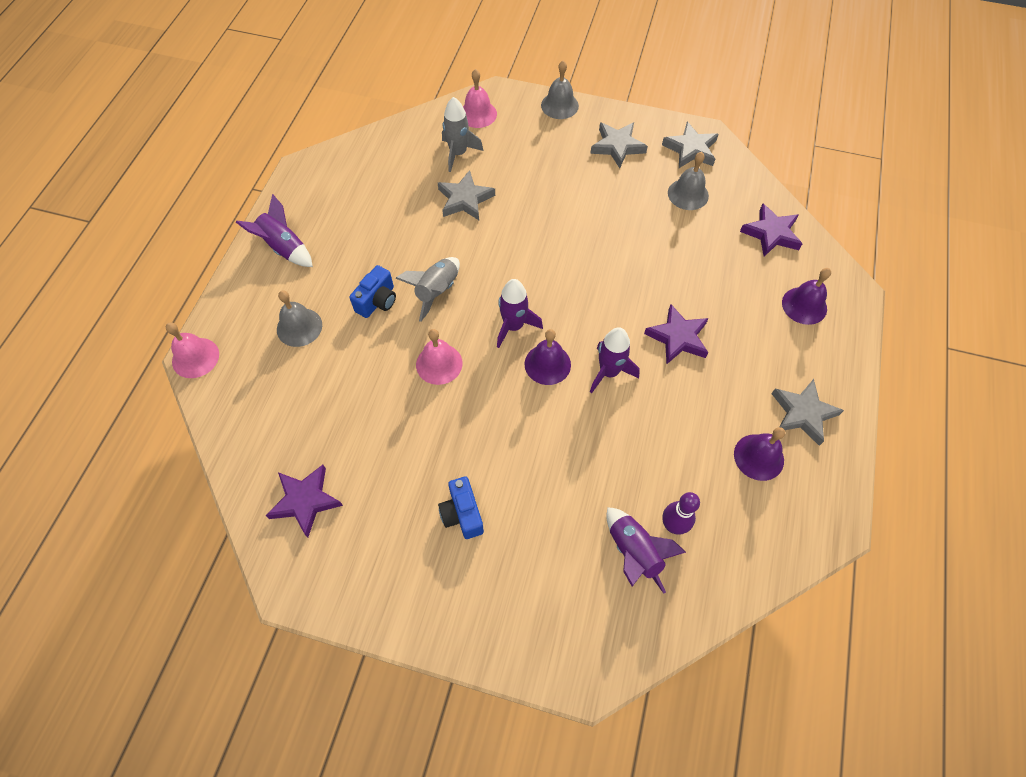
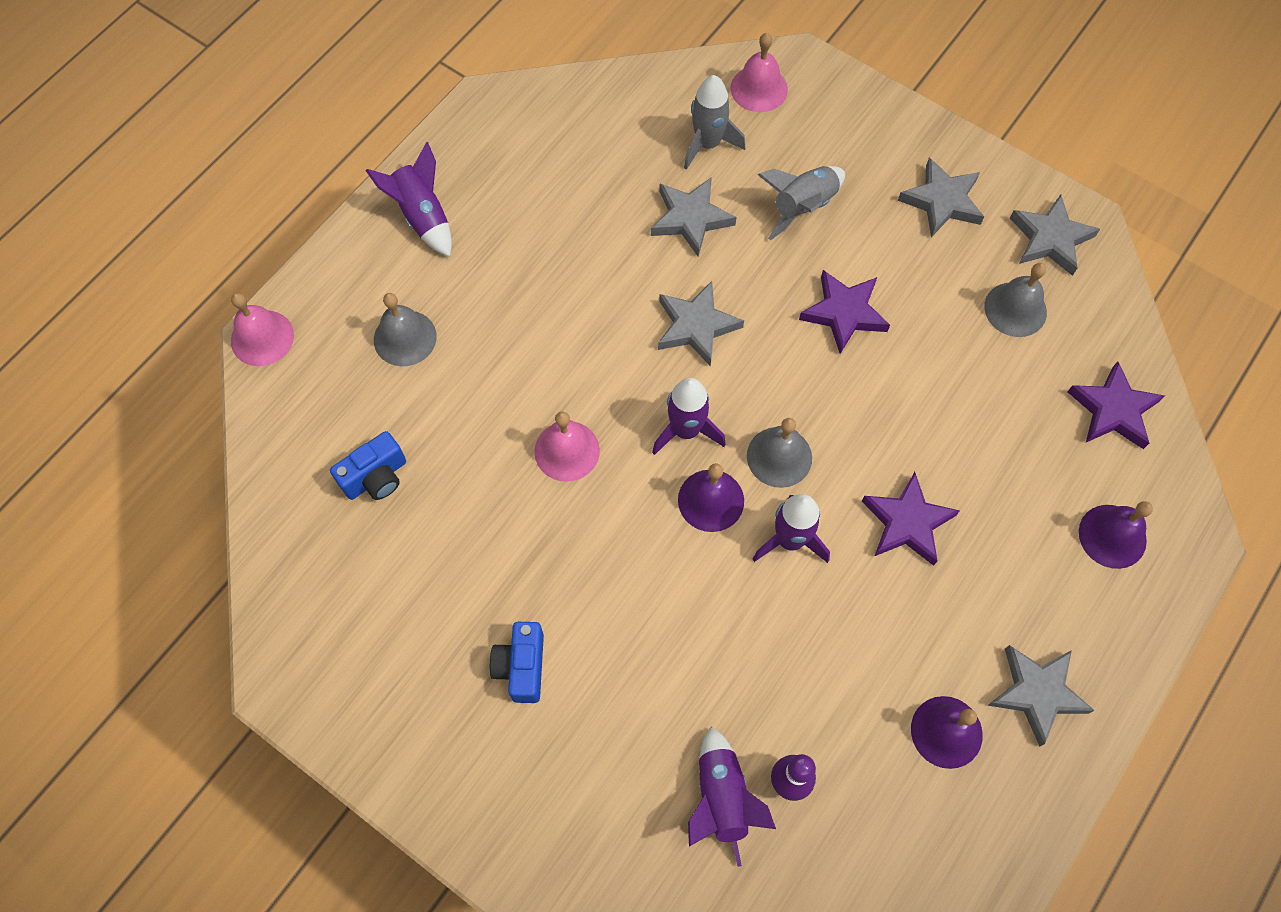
camera: 20 degrees right, 5 degrees up
purple star [266,465,343,538] -> purple star moved to [799,270,890,354]
blue camera [349,265,396,318] -> blue camera moved to [330,431,406,500]
grey rocket [395,257,460,322] -> grey rocket moved to [758,166,845,240]
grey bell [541,60,579,119] -> grey bell moved to [747,418,812,488]
none -> grey star [658,281,744,366]

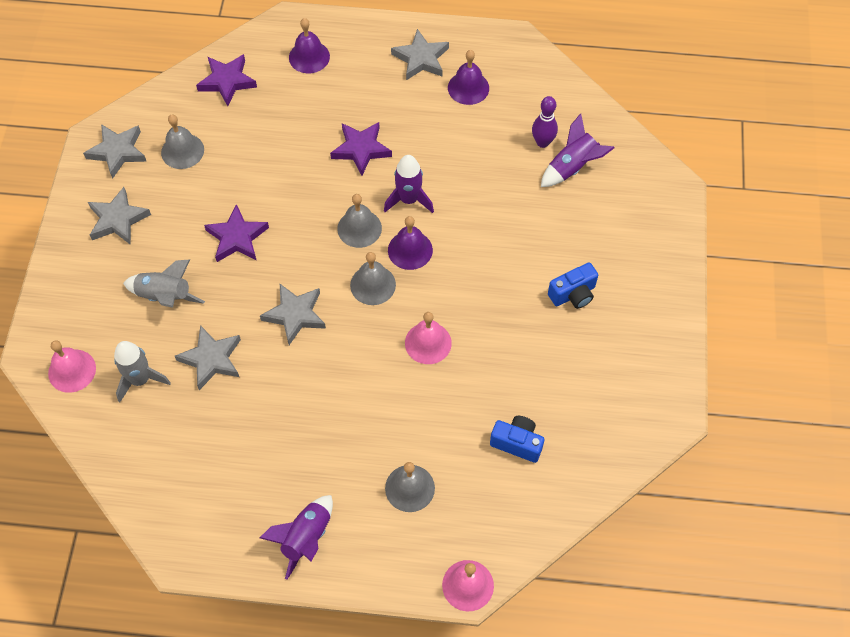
camera: 120 degrees left, 5 degrees down
purple rocket [652,378,726,455] -> grey bell [350,252,396,305]

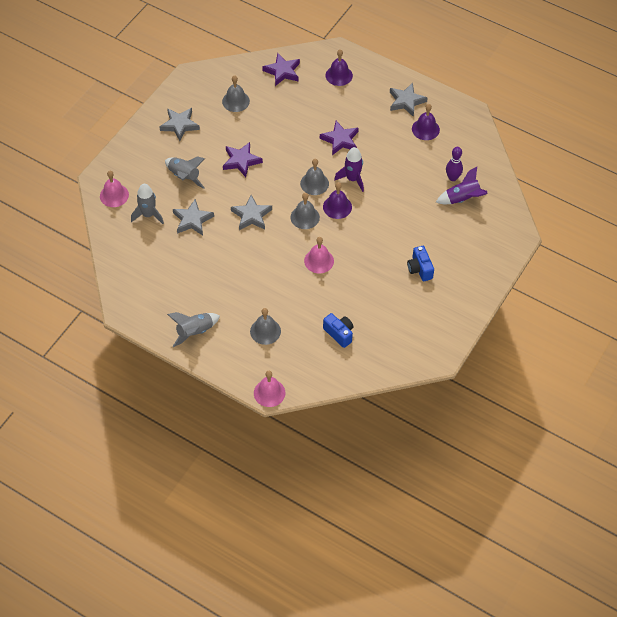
camera: 25 degrees right, 5 degrees down
grey star [83,124,147,179] -> none
purple rocket [260,495,333,579] -> grey rocket [167,312,220,347]
blue camera [548,262,598,309] -> blue camera turned 75 degrees clockwise [407,246,434,281]

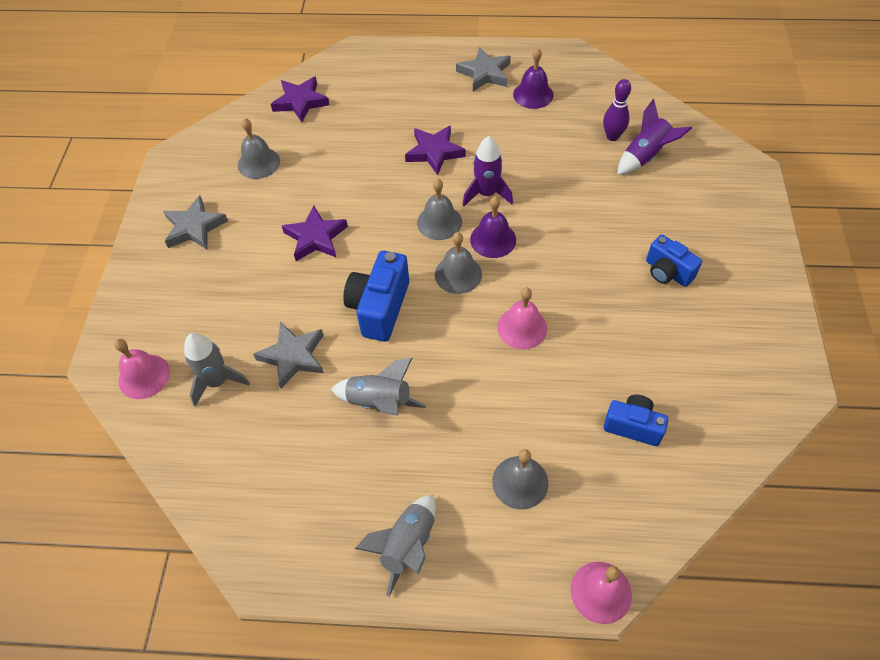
camera: 25 degrees left, 0 degrees up
grey rocket [165,156,205,189] -> grey rocket moved to [331,358,426,416]
grey star [231,195,272,230] -> blue camera [343,251,409,342]
purple bell [326,49,353,86] -> none

